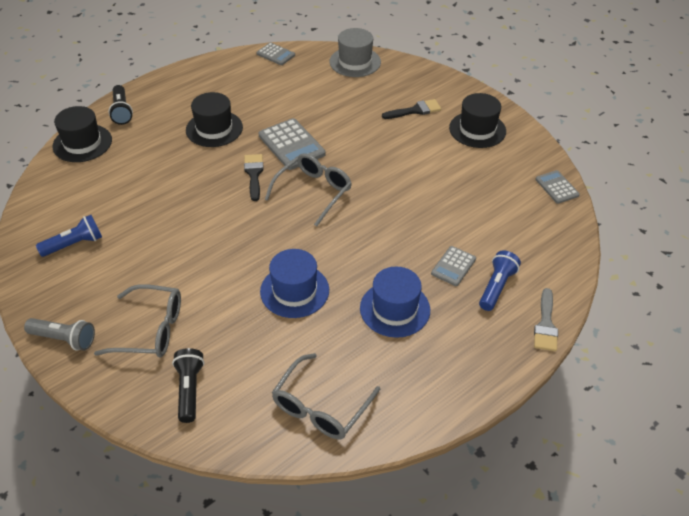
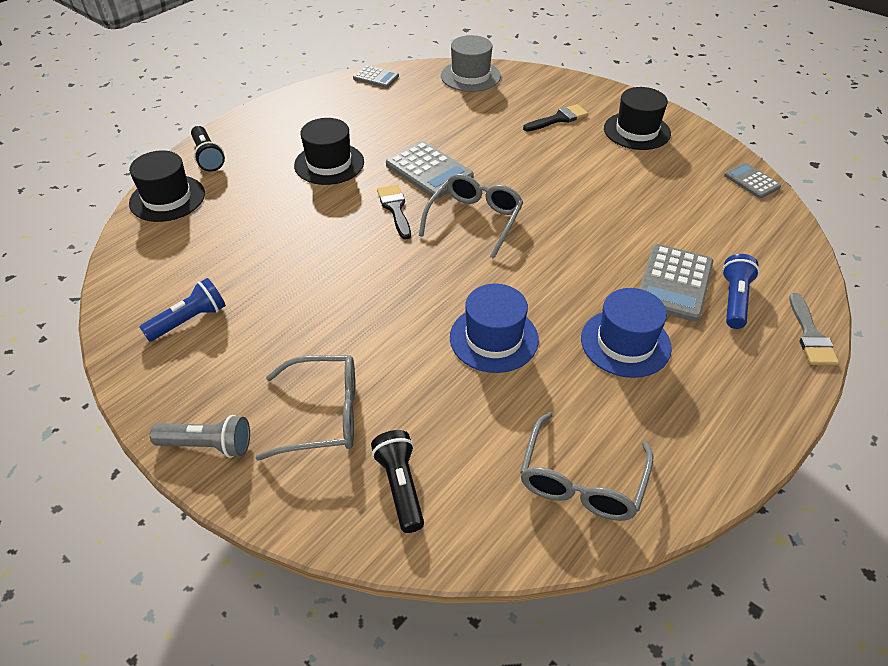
camera: 10 degrees left, 0 degrees up
grey calculator [431,246,476,286] -> grey calculator [639,244,713,322], size x1.69

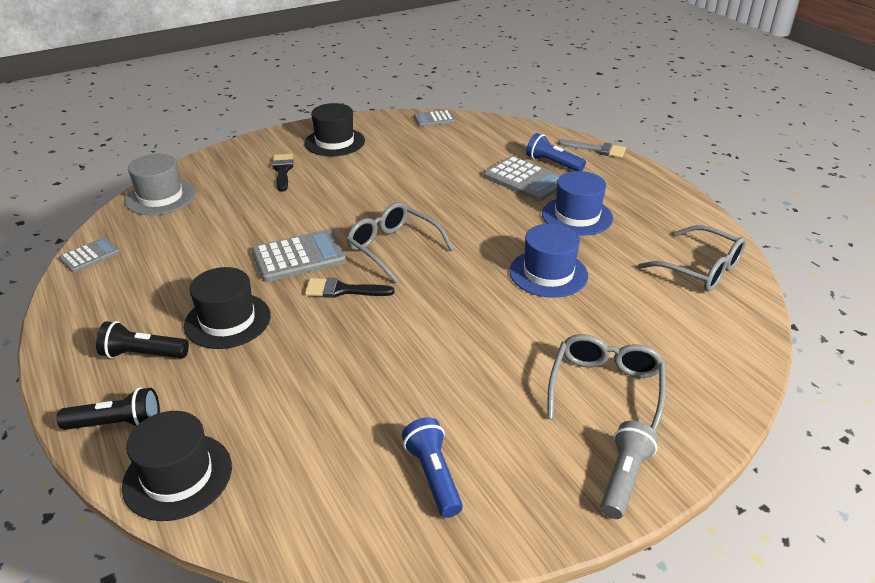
camera: 70 degrees left, 10 degrees down
black flashlight [371,430,424,533] -> black flashlight moved to [96,321,189,358]

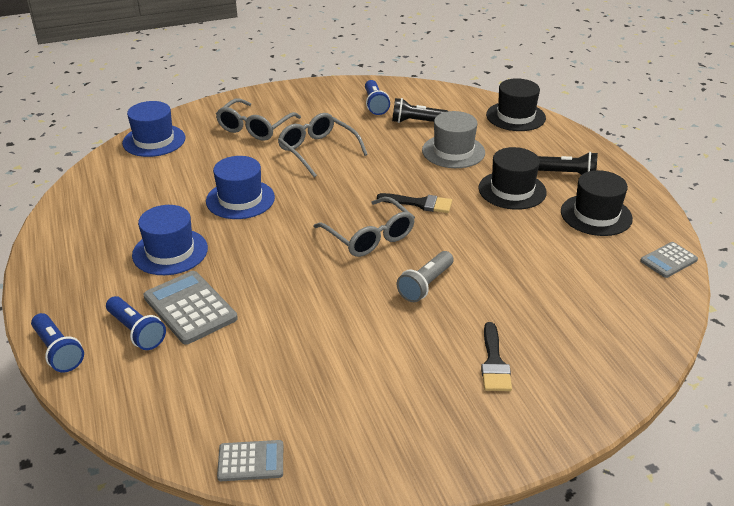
camera: 170 degrees left, 0 degrees up
black flashlight [57,387,160,430] -> black flashlight moved to [392,98,448,123]
grey hat [125,154,196,215] -> grey hat moved to [422,111,485,168]
grey calculator [252,230,347,282] -> none
black hat [304,103,365,156] -> black hat moved to [561,170,633,236]
grey brush [558,139,626,158] -> blue flashlight [31,313,84,372]
grey flashlight [600,421,658,519] -> grey flashlight moved to [397,251,454,302]
grey glasses [638,225,746,292] -> grey glasses moved to [278,113,368,177]
none -> blue hat [122,101,185,157]

